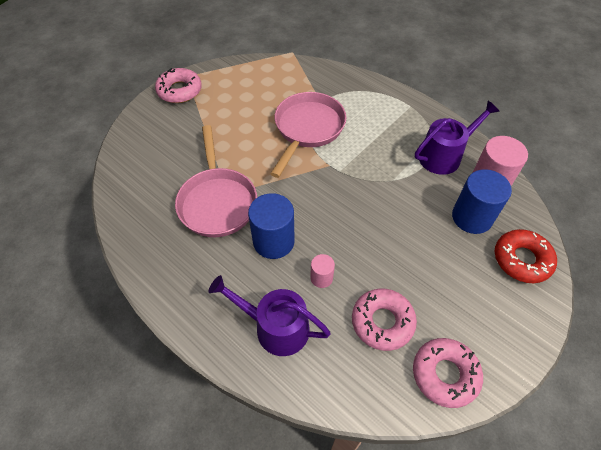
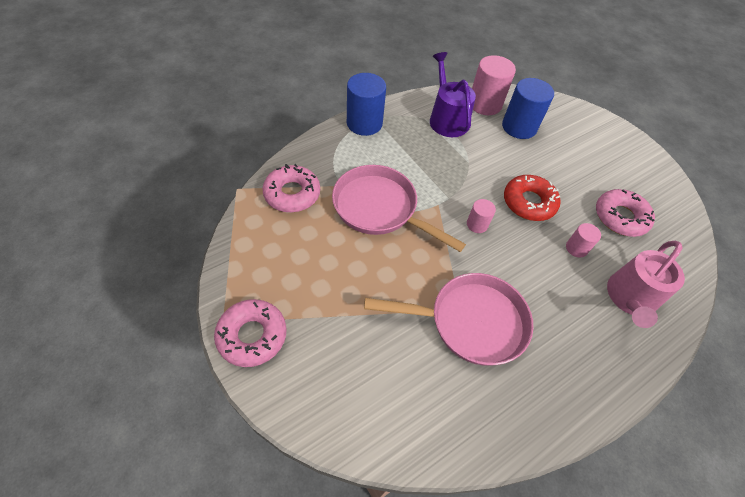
camera: 80 degrees left, 0 degrees up
purple watering can [208,275,331,356] -> pink watering can [607,241,685,328]
blue cylinder [248,193,295,259] -> blue cylinder moved to [347,73,386,136]
pink donut [413,338,483,408] -> pink donut moved to [262,164,320,212]
red donut [495,229,557,283] -> red donut moved to [504,175,560,221]
none -> pink cylinder [467,199,496,233]

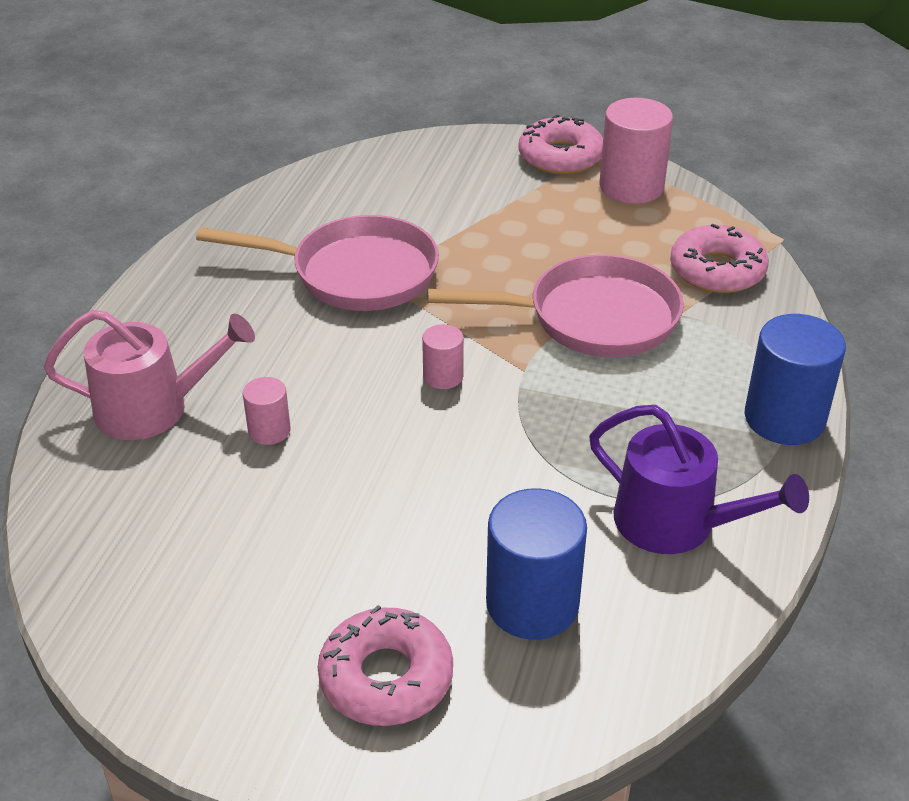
camera: 145 degrees right, 15 degrees down
pink pan [364,273,533,365] -> pink pan turned 135 degrees counterclockwise [196,215,439,311]
pink cylinder [472,55,516,115] -> pink cylinder moved to [600,98,673,204]
red donut [504,175,560,221] -> none
pink donut [596,189,655,237] -> pink donut moved to [317,605,453,726]
pink watering can [607,241,685,328] -> pink watering can turned 90 degrees clockwise [44,310,255,440]

